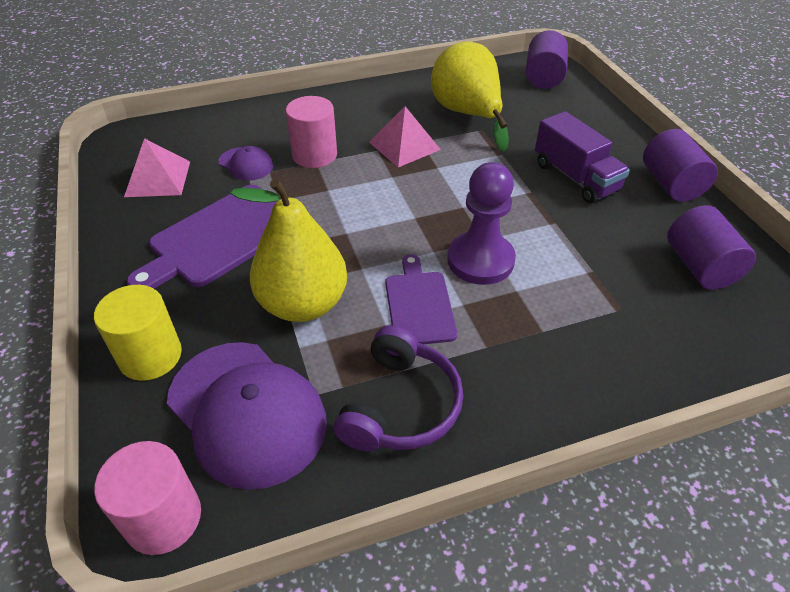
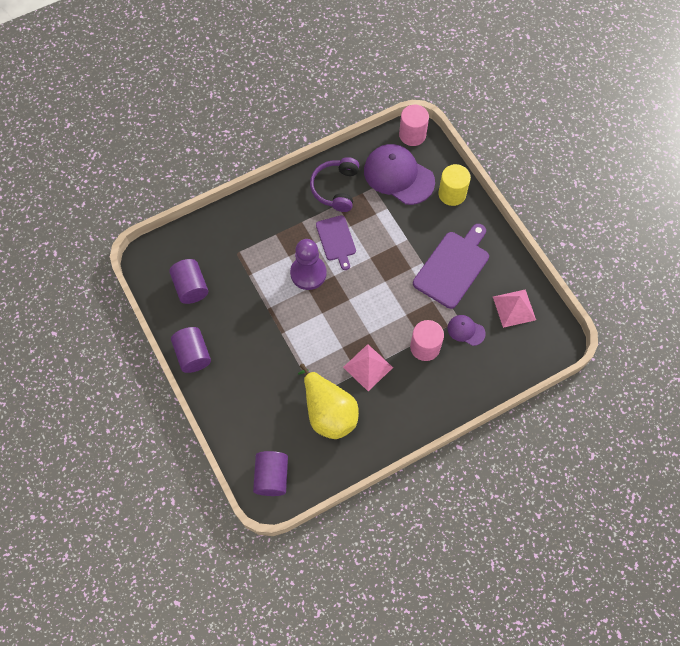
camera: 170 degrees right, 20 degrees up
yellow pear [231,179,347,322] -> none
purple truck [535,111,630,203] -> none

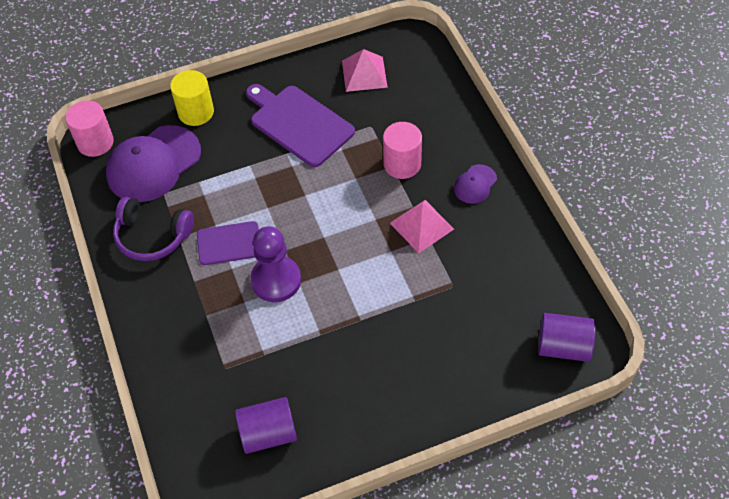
camera: 80 degrees left, 10 degrees down
purple cylinder [171,327,211,373] -> none
yellow pear [298,364,359,439] -> none
purple cap [448,315,486,346] -> purple cap moved to [454,164,497,204]

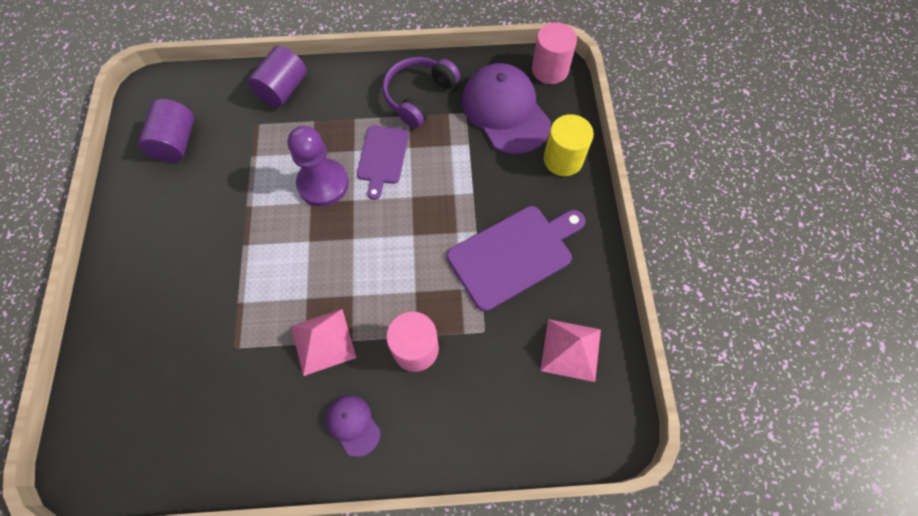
camera: 105 degrees right, 10 degrees up
purple cylinder [538,313,596,362] -> purple cylinder moved to [248,46,307,107]

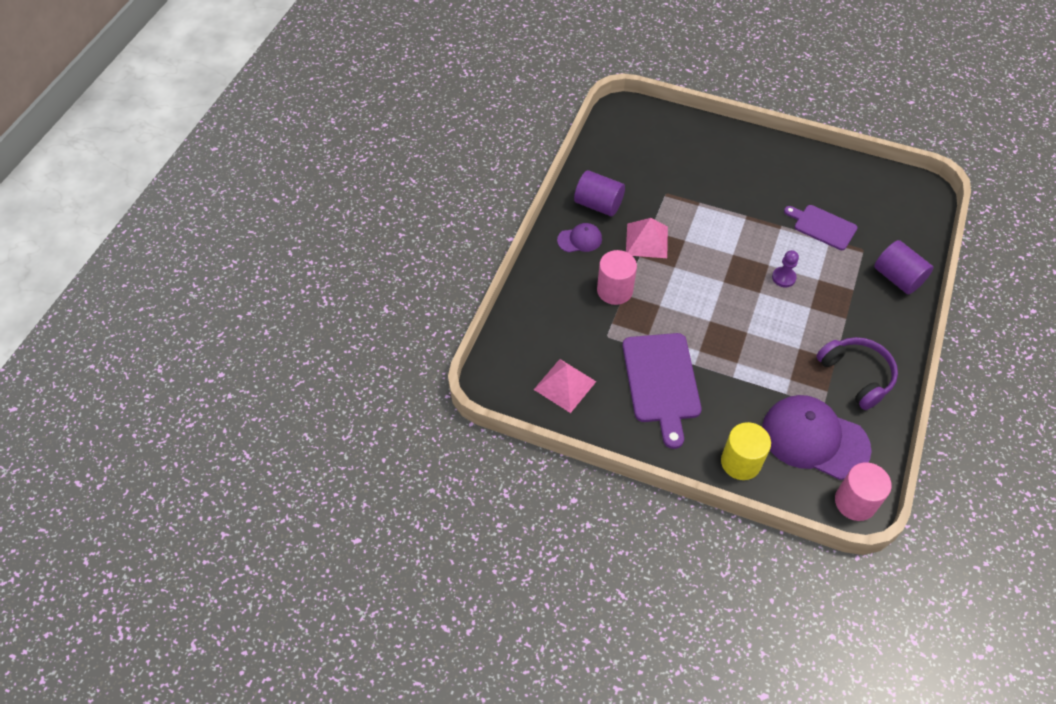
camera: 115 degrees right, 10 degrees down
purple cylinder [138,99,194,162] -> purple cylinder moved to [574,170,625,216]
purple pawn [288,126,349,207] -> purple pawn [772,250,799,287], size x0.53
purple cutting board [357,126,409,200] -> purple cutting board moved to [784,205,858,250]
purple cap [462,63,551,154] -> purple cap turned 150 degrees counterclockwise [762,395,872,480]

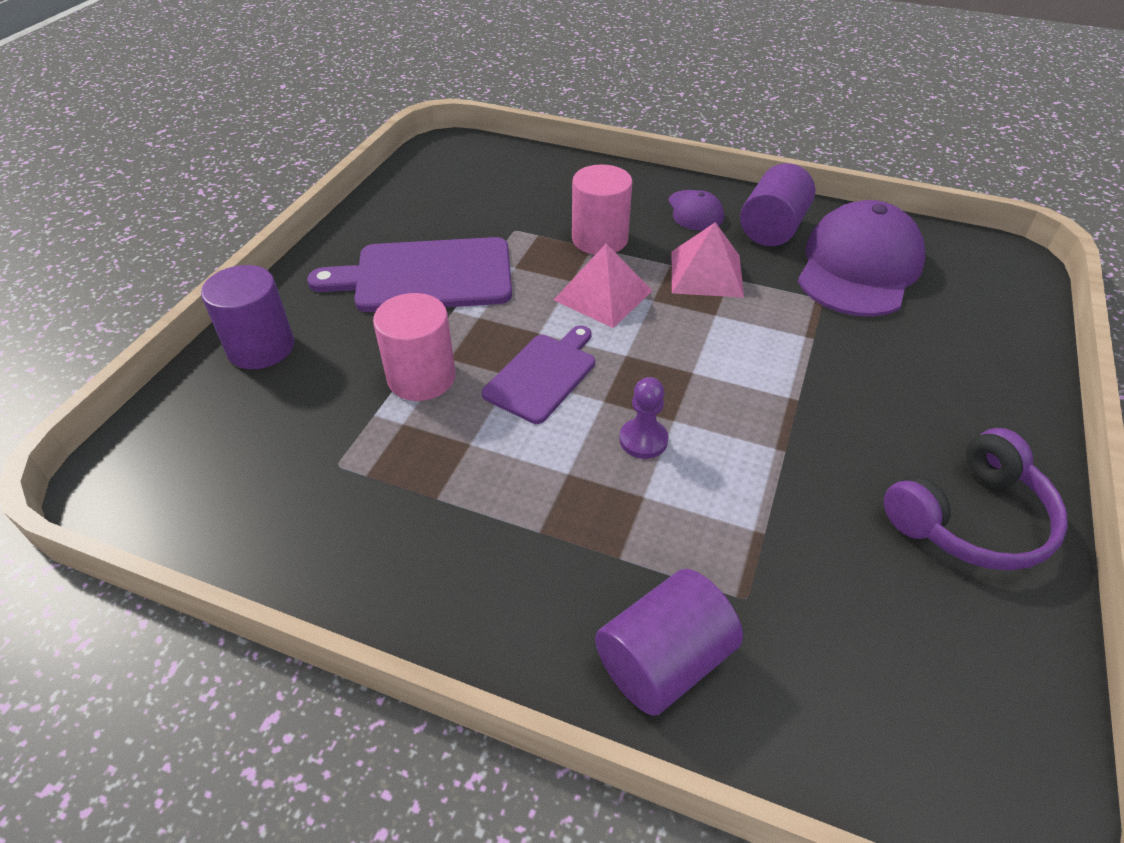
camera: 90 degrees right, 10 degrees down
pink pyramid [534,359,597,413] -> pink pyramid moved to [554,244,653,328]
yellow cylinder [721,422,771,480] -> purple cylinder [201,265,294,369]
purple cap [762,395,872,480] -> purple cap moved to [798,200,925,317]
purple cutting board [784,205,858,250] -> purple cutting board moved to [482,325,595,424]
purple headphones [816,337,898,410] -> purple headphones moved to [884,428,1068,570]
pink cylinder [835,462,892,521] -> pink cylinder moved to [373,293,456,401]

